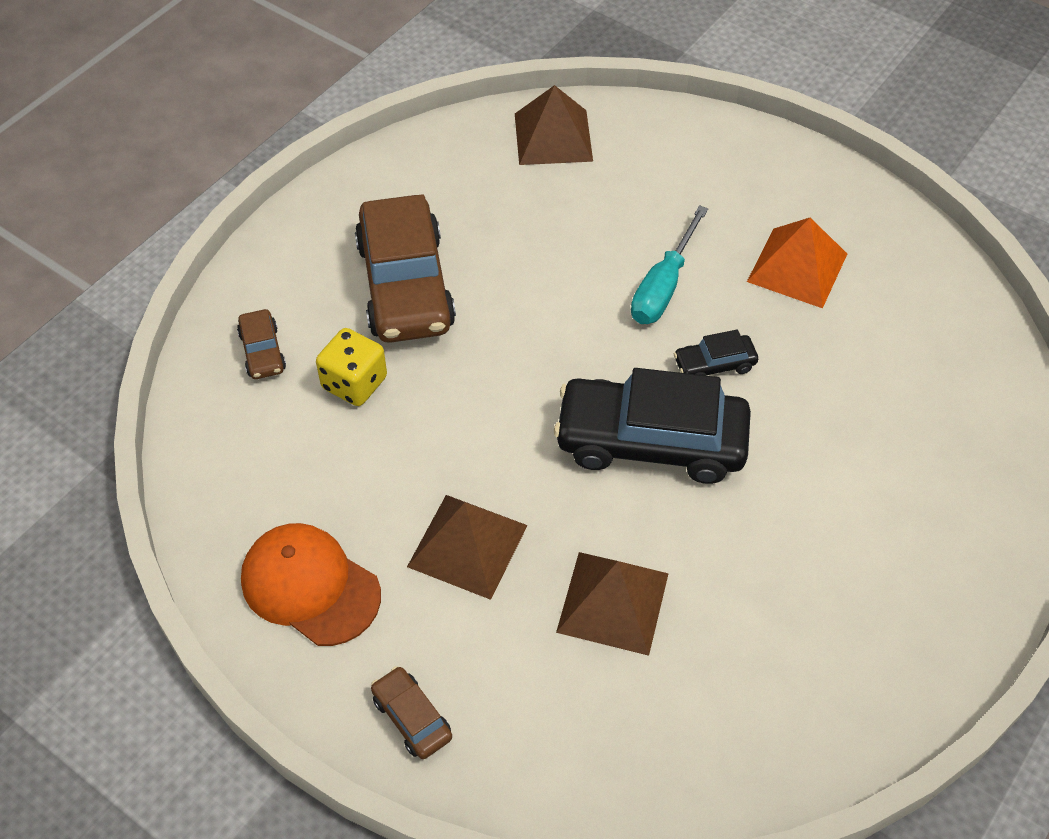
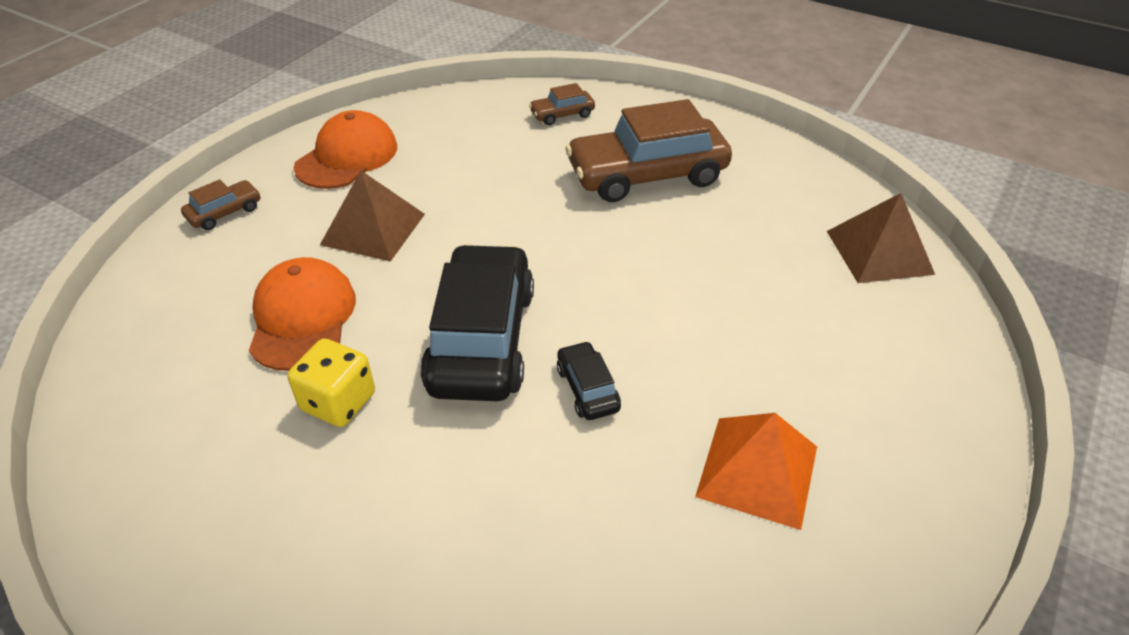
camera: 85 degrees right, 10 degrees down
yellow dice [316,328,387,406] -> yellow dice moved to [287,338,375,427]
brown pyramid [556,552,669,656] -> orange cap [249,257,356,371]
turquoise screwdriver [631,205,708,324] -> none

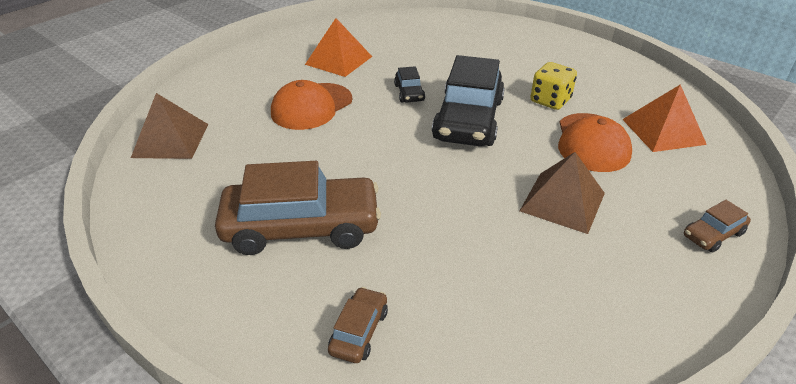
camera: 170 degrees left, 5 degrees down
orange cap [294,110,397,189] -> orange cap moved to [271,80,352,130]
brown car [529,83,595,125] -> brown car turned 60 degrees counterclockwise [328,287,388,363]
none -> orange pyramid [622,85,707,152]

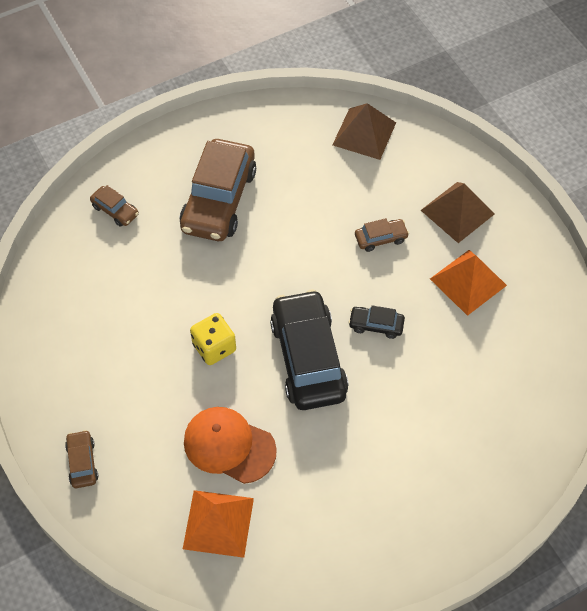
camera: 110 degrees right, 20 degrees up
orange cap [271,80,352,130] -> brown car [355,218,409,252]
black car [432,55,505,146] -> black car turned 45 degrees clockwise [270,289,349,410]
brown pyramid [520,152,605,234] -> brown pyramid moved to [421,182,495,243]
yellow dice [530,62,577,110] -> yellow dice moved to [190,313,236,365]

